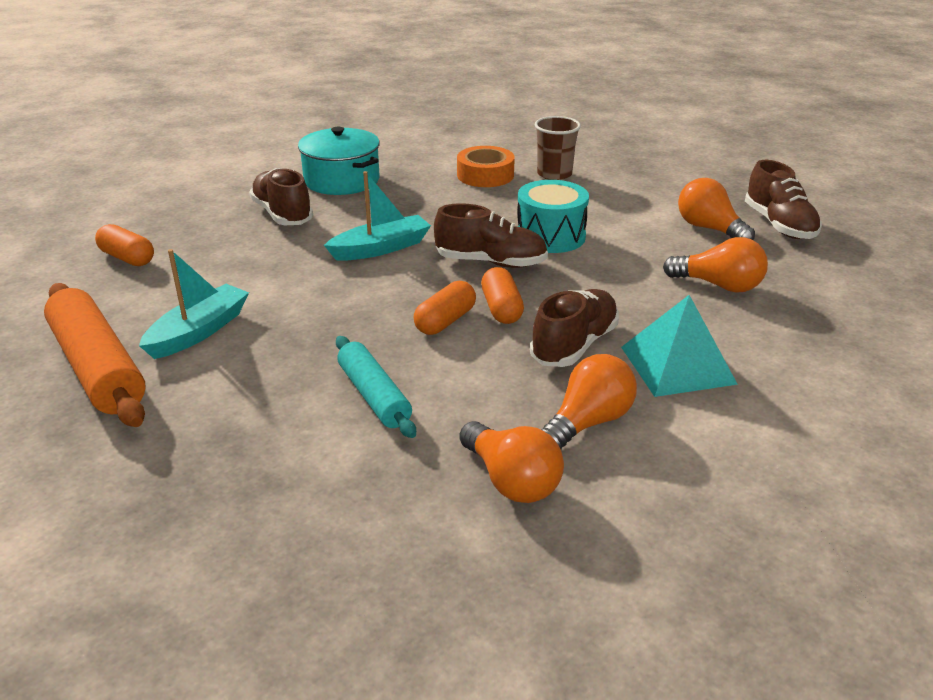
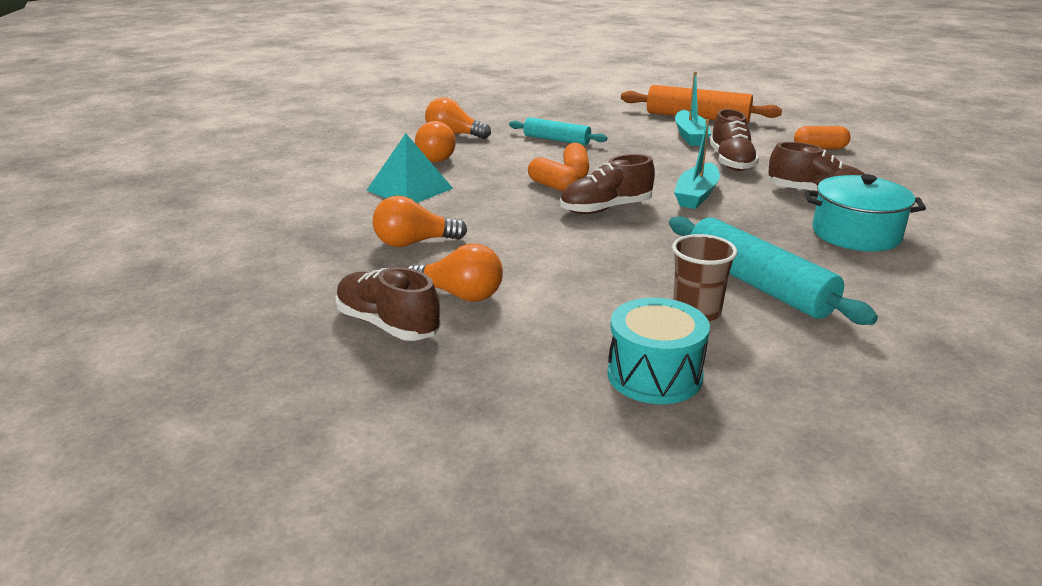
camera: 145 degrees right, 5 degrees down
orange tape [457,146,515,187] -> turquoise rolling pin [669,216,878,325]
turquoise drum [517,180,589,253] -> turquoise drum moved to [607,298,710,404]
brown shoe [530,289,619,367] -> brown shoe moved to [710,109,759,171]

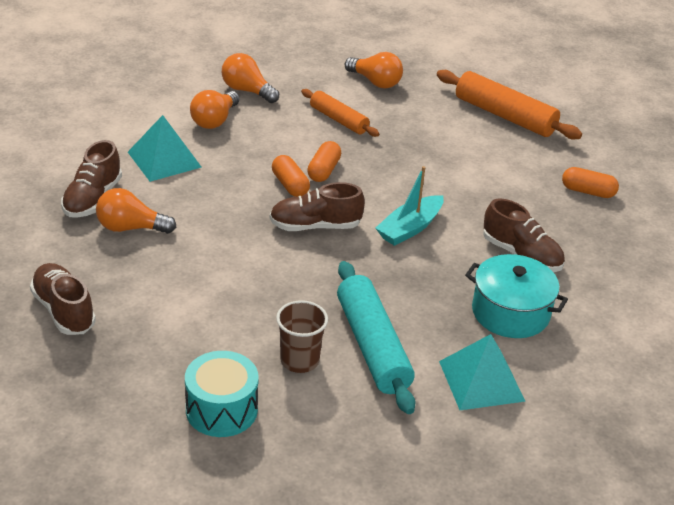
camera: 15 degrees right, 10 degrees up
orange light bulb [407,243,503,302] -> orange light bulb moved to [345,52,403,88]
turquoise rolling pin [509,117,607,145] -> orange rolling pin [301,89,379,137]
turquoise boat [675,71,711,146] -> none
brown shoe [710,109,759,171] -> brown shoe moved to [61,140,122,218]
none -> turquoise pyramid [439,334,525,410]

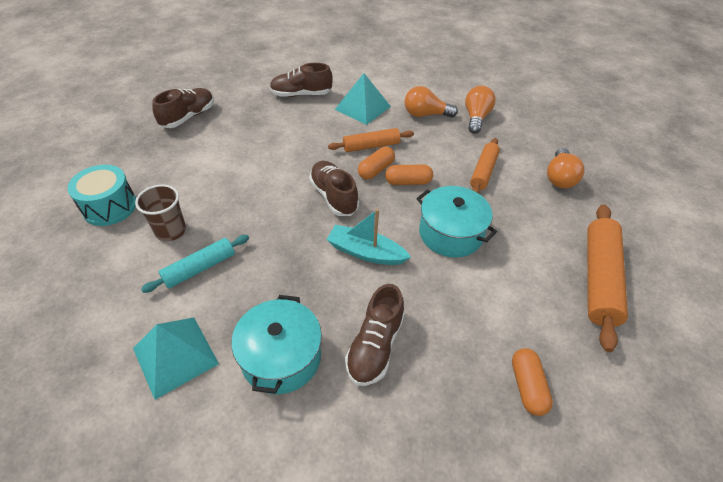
camera: 70 degrees right, 10 degrees up
orange light bulb [96,188,176,234] -> none
turquoise rolling pin [337,261,415,414] -> turquoise rolling pin [141,235,249,293], size x0.62
none -> orange rolling pin [328,128,414,152]
none -> turquoise pot [416,186,497,258]

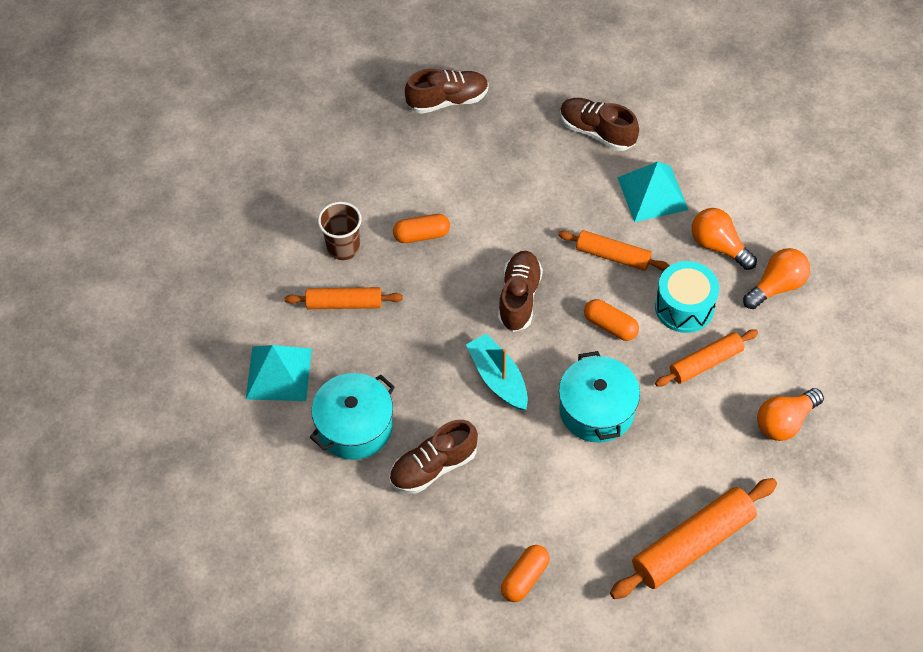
camera: 40 degrees right, 10 degrees up
turquoise drum [67,165,136,226] -> turquoise drum moved to [655,261,719,333]
turquoise rolling pin [141,235,249,293] -> orange rolling pin [284,287,403,309]
orange capsule [358,147,395,179] -> orange capsule moved to [393,214,450,243]

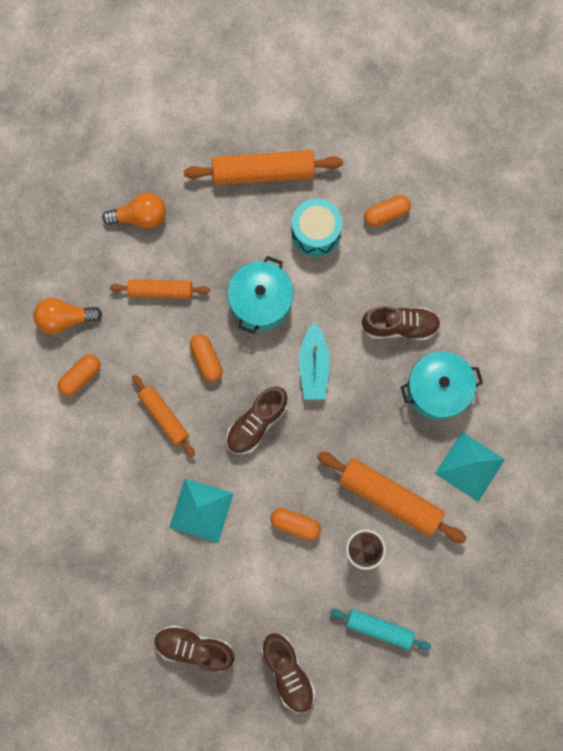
camera: 150 degrees left, 20 degrees up
orange rolling pin [284,287,403,309] -> orange rolling pin [317,452,467,543], size x1.62
brown shoe [560,98,639,151] -> brown shoe moved to [262,633,315,713]
turquoise pyramid [617,162,688,222] -> turquoise pyramid moved to [169,479,234,543]
turquoise drum [655,261,719,333] -> turquoise drum moved to [292,199,342,257]
orange light bulb [692,208,757,270] -> orange capsule [58,354,100,396]
none -> turquoise rolling pin [330,609,431,650]

